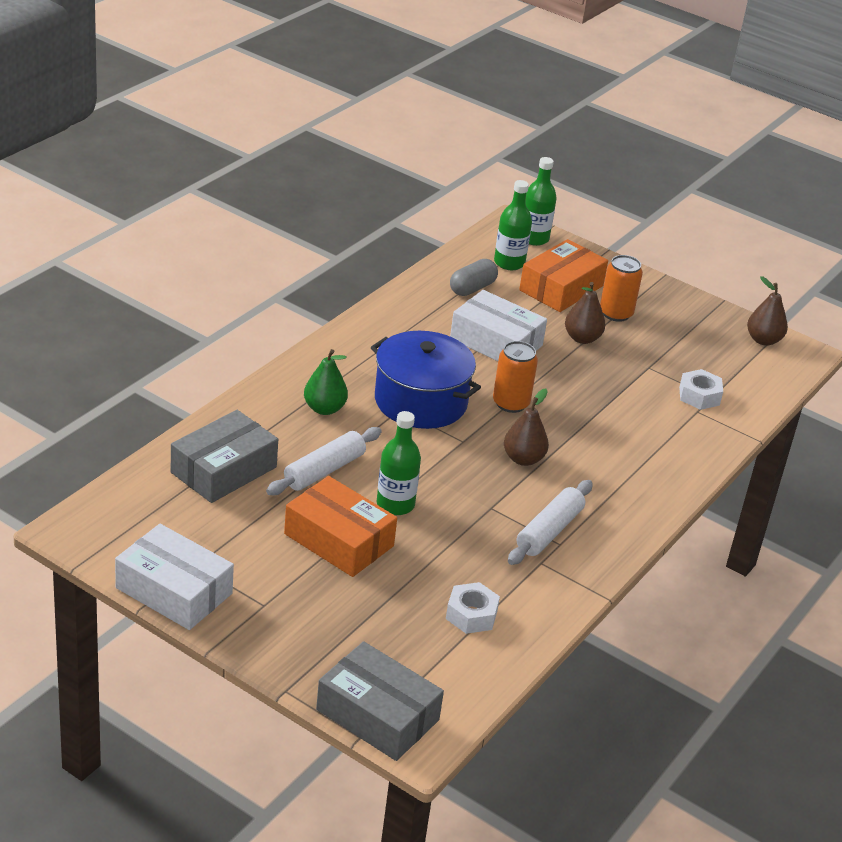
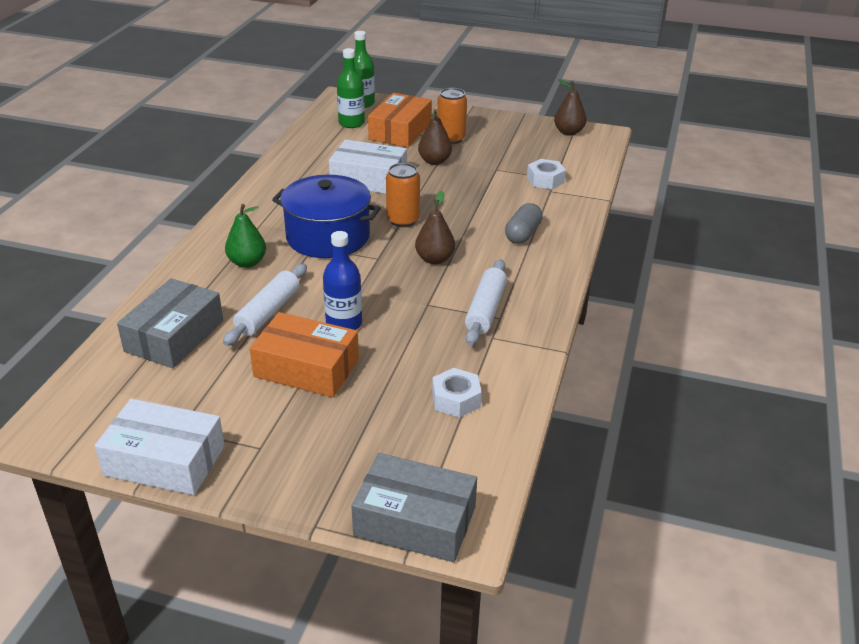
camera: 15 degrees left, 0 degrees up
green bottle [377,411,421,515] -> blue bottle [323,231,362,330]
grey capsule [450,259,498,296] -> grey capsule moved to [505,203,543,244]

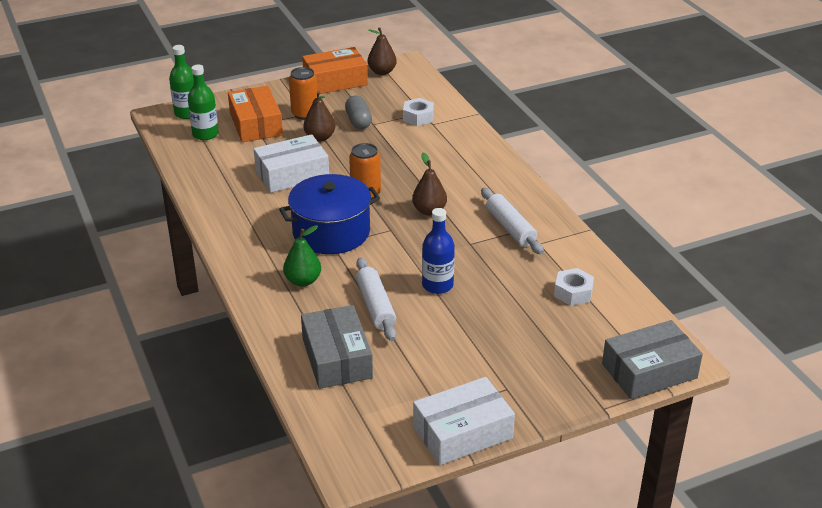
camera: 40 degrees left, 0 degrees up
orange box [250,312,359,397] -> orange box moved to [302,47,368,94]
grey capsule [505,203,543,244] -> grey capsule moved to [345,96,372,129]

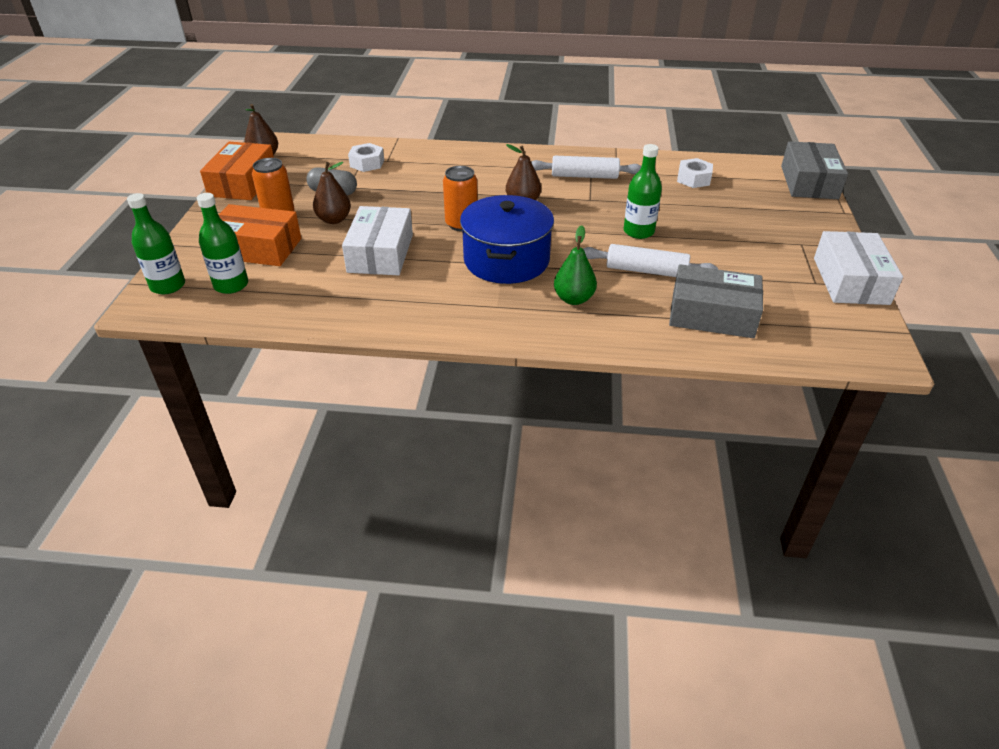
camera: 60 degrees left, 5 degrees up
blue bottle [422,208,455,294] -> green bottle [623,144,662,239]

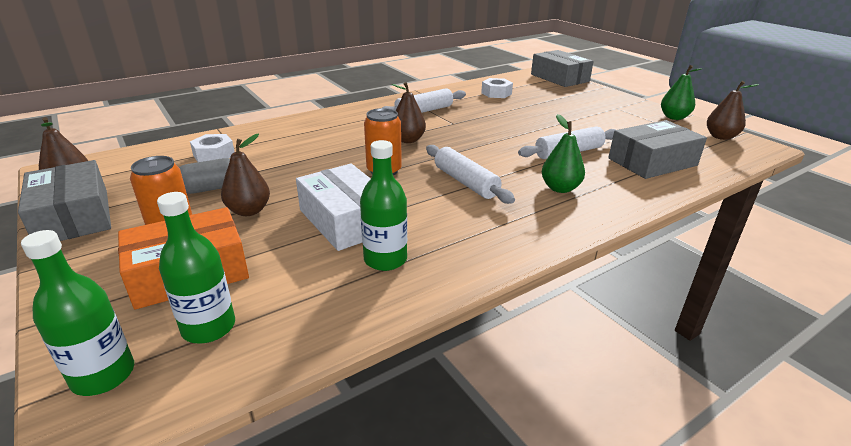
camera: 40 degrees left, 10 degrees down
orange box [200,142,274,200] -> grey box [18,160,111,241]
blue pot [460,195,554,284] -> white rolling pin [426,145,515,204]
green bottle [623,144,662,239] -> green bottle moved to [360,140,407,271]
white box [814,231,903,305] -> green pear [661,65,703,120]
none -> brown pear [707,81,759,140]

